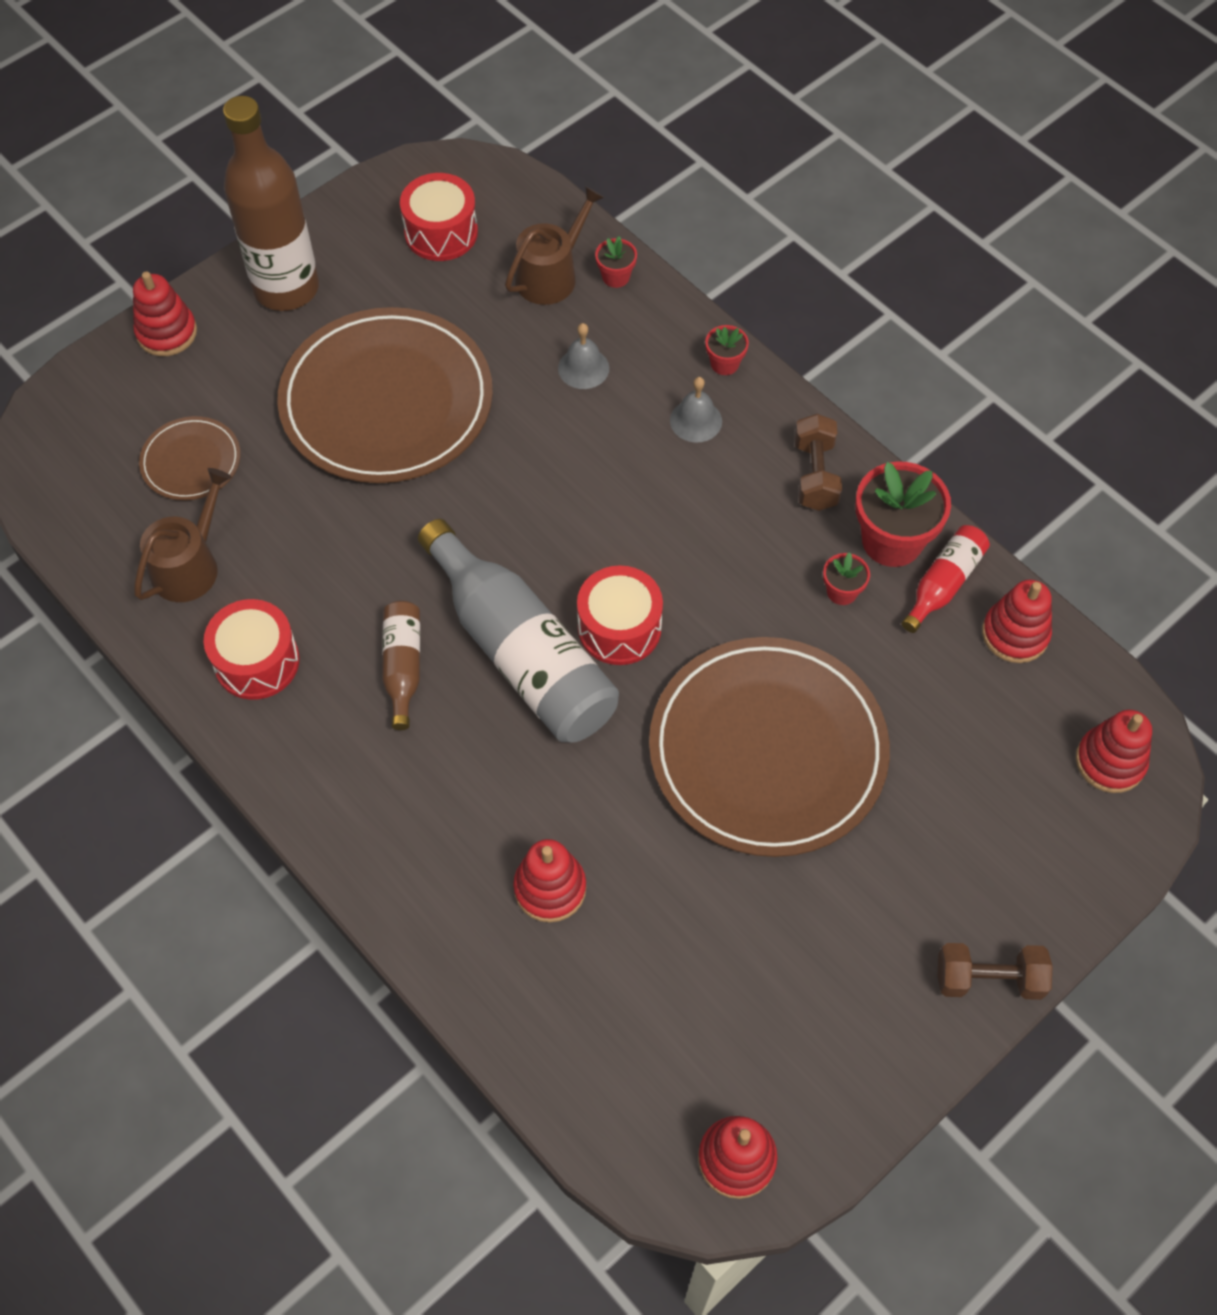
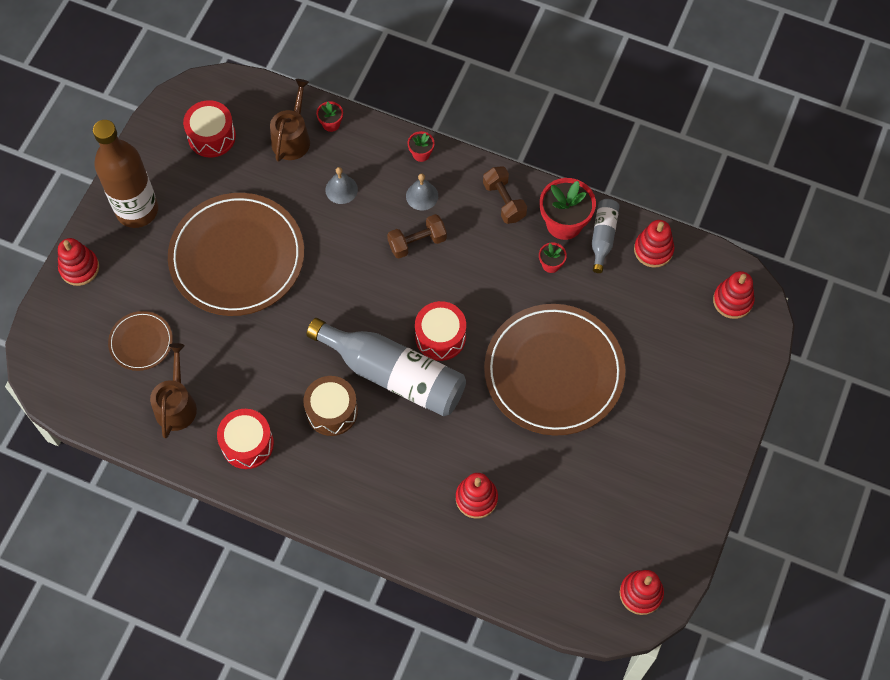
camera: 25 degrees left, 5 degrees up
brown bottle [382,601,420,730] -> brown drum [303,376,358,436]
red bottle [901,525,990,633] -> grey bottle [592,199,619,273]
brown dumbbell [938,943,1053,1000] -> brown dumbbell moved to [387,214,447,259]

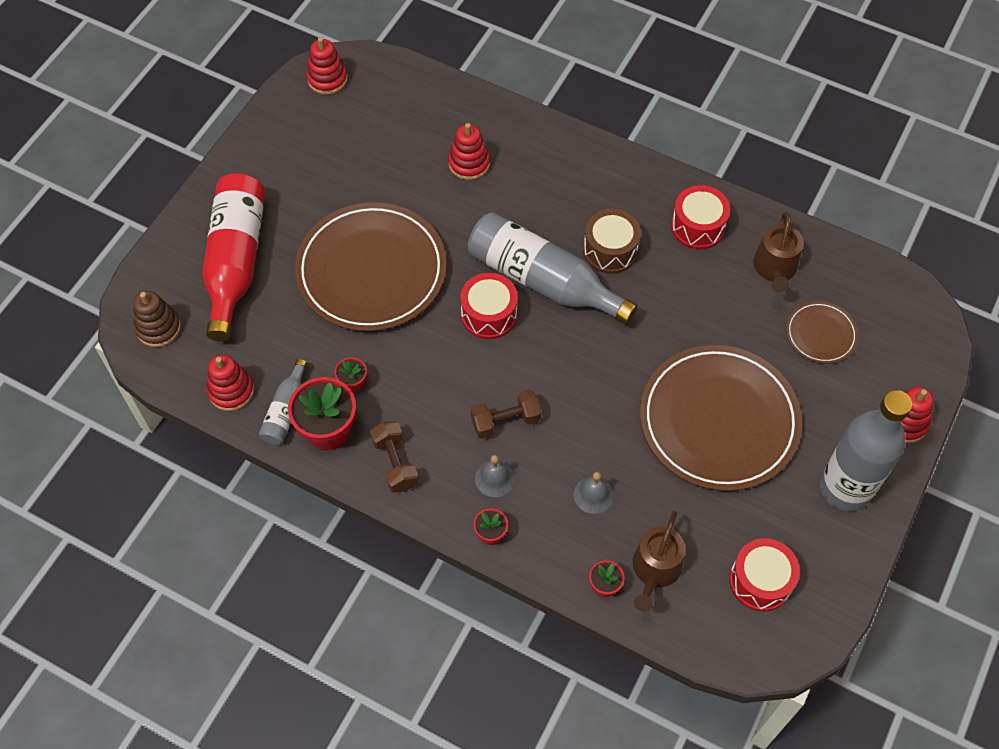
camera: 175 degrees left, 5 degrees down
brown bottle [93,120,158,228] -> grey bottle [820,390,912,511]
red stacking toy [713,271,755,319] -> brown stacking toy [133,291,181,347]
none -> red bottle [202,173,265,342]

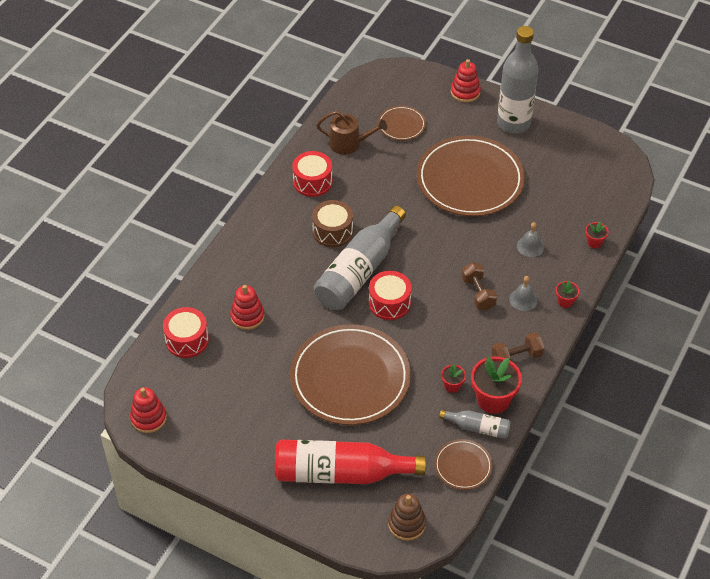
camera: 90 degrees left, 10 degrees down
red stacking toy [206,355,254,411] -> brown plate [434,439,493,490]
brown watering can [633,511,685,612] -> none
red drum [729,538,800,611] -> red drum moved to [163,307,209,358]

